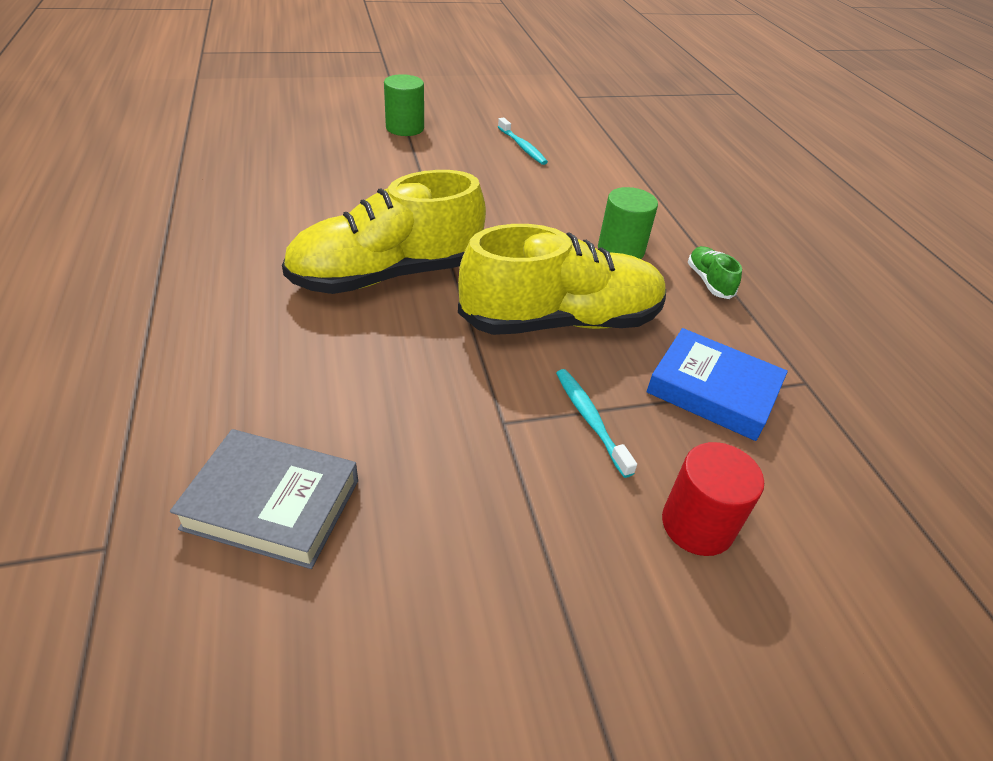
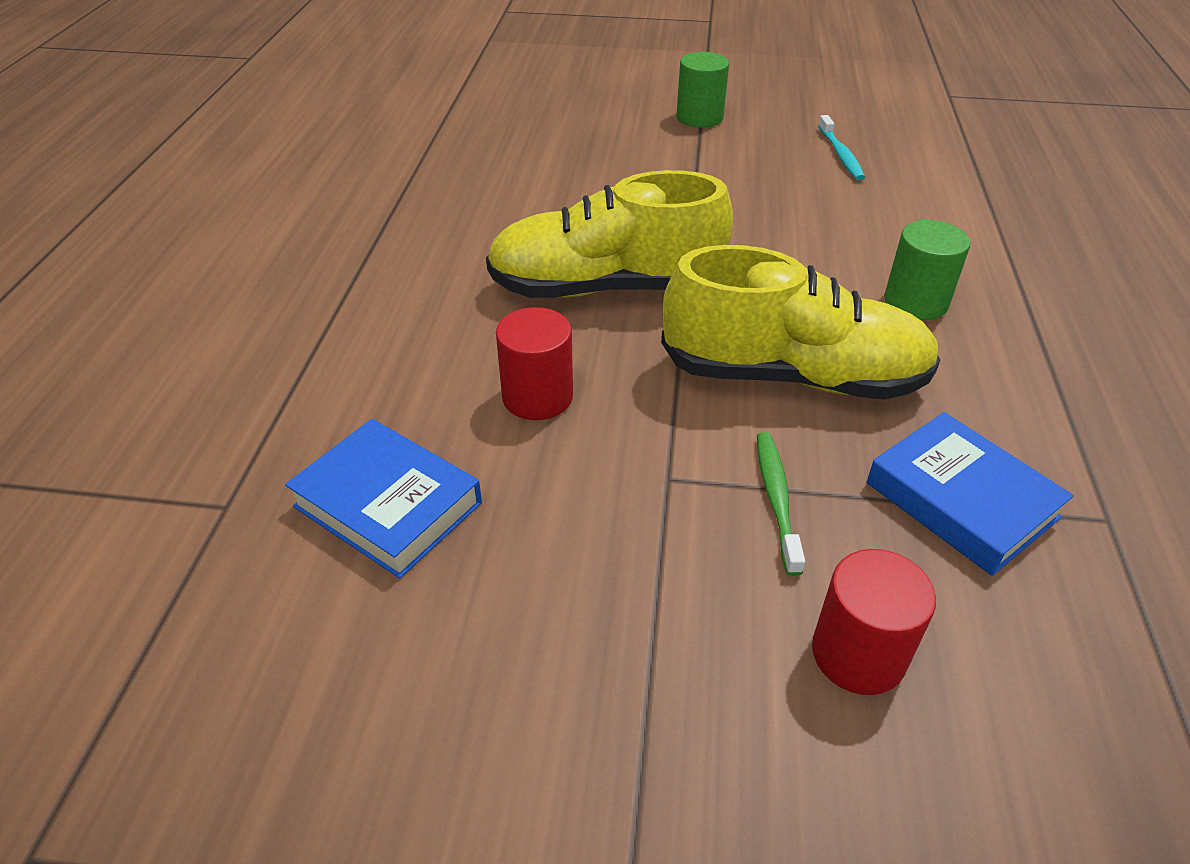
camera: 25 degrees right, 0 degrees up
grey book [170,429,358,569] -> blue book [285,419,482,578]
turquoise toothbrush [556,369,637,478] -> green toothbrush [757,432,805,576]
green shoe [688,246,742,299] -> none
none -> red cylinder [496,307,573,420]

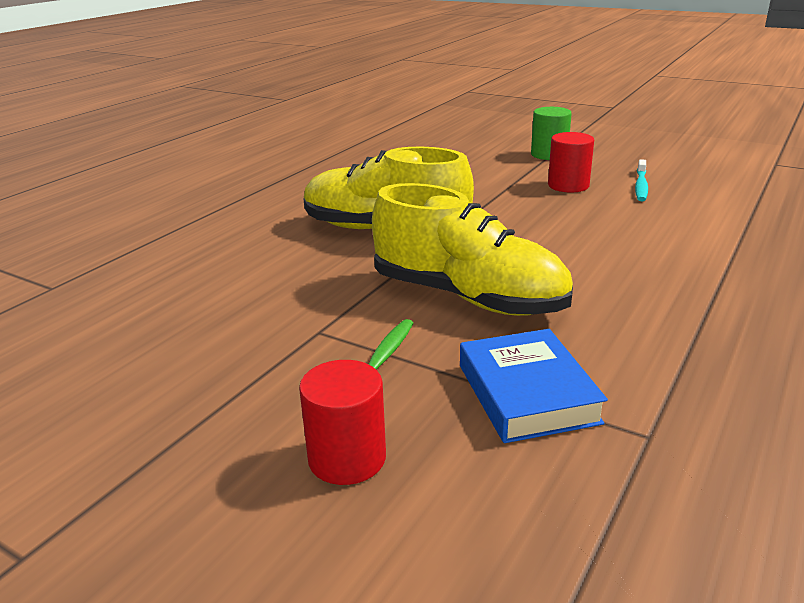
camera: 25 degrees right, 15 degrees down
blue book [285,419,482,578] -> none
red cylinder [496,307,573,420] -> red cylinder moved to [548,132,594,193]
green cylinder [884,220,971,320] -> none

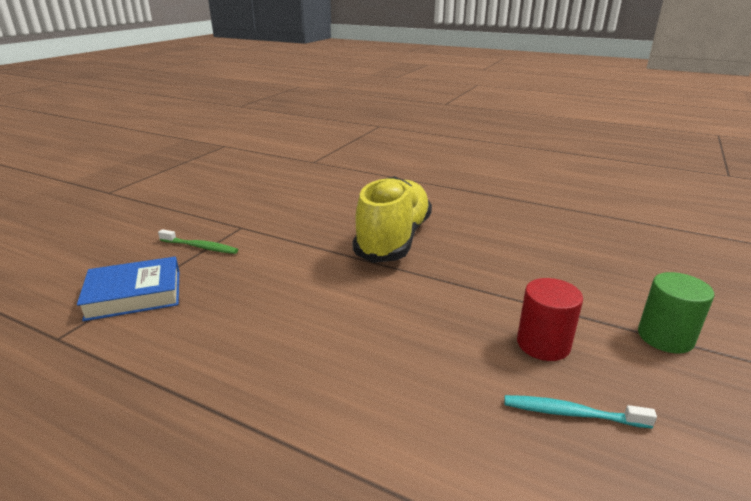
camera: 85 degrees right, 0 degrees up
red cylinder [299,360,386,485] -> none
yellow shoe [372,183,573,316] -> none

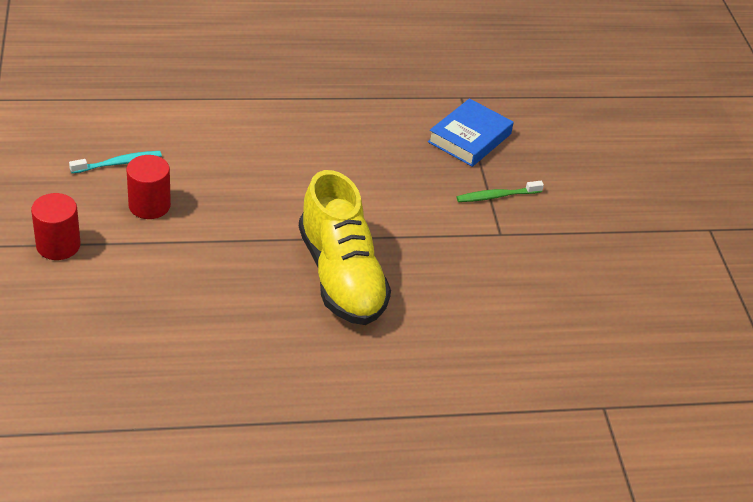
camera: 140 degrees right, 15 degrees up
green cylinder [638,272,714,354] -> red cylinder [31,193,81,260]

